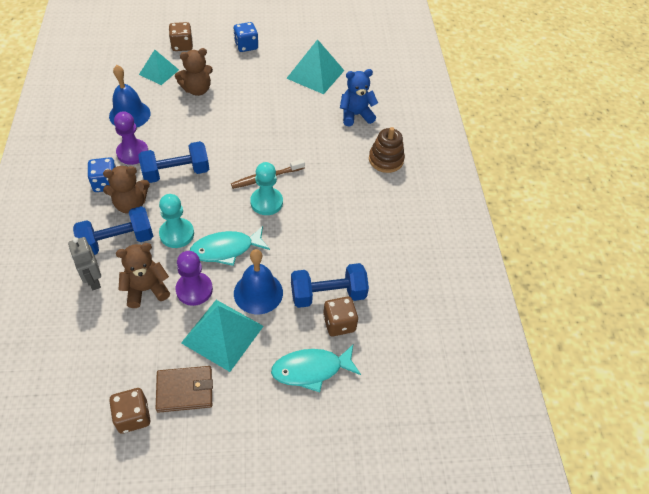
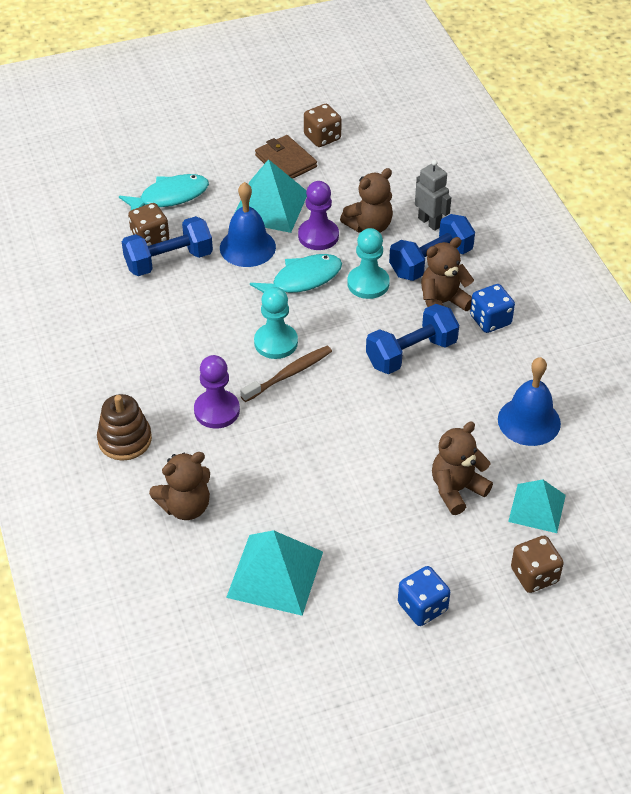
camera: 170 degrees right, 5 degrees down
purple pawn [114,111,148,165] -> purple pawn moved to [194,355,240,429]
brown wallet [156,366,213,413] -> brown wallet turned 75 degrees clockwise [255,135,317,179]
blue teddy bear [340,69,378,126] -> brown teddy bear [149,452,210,520]

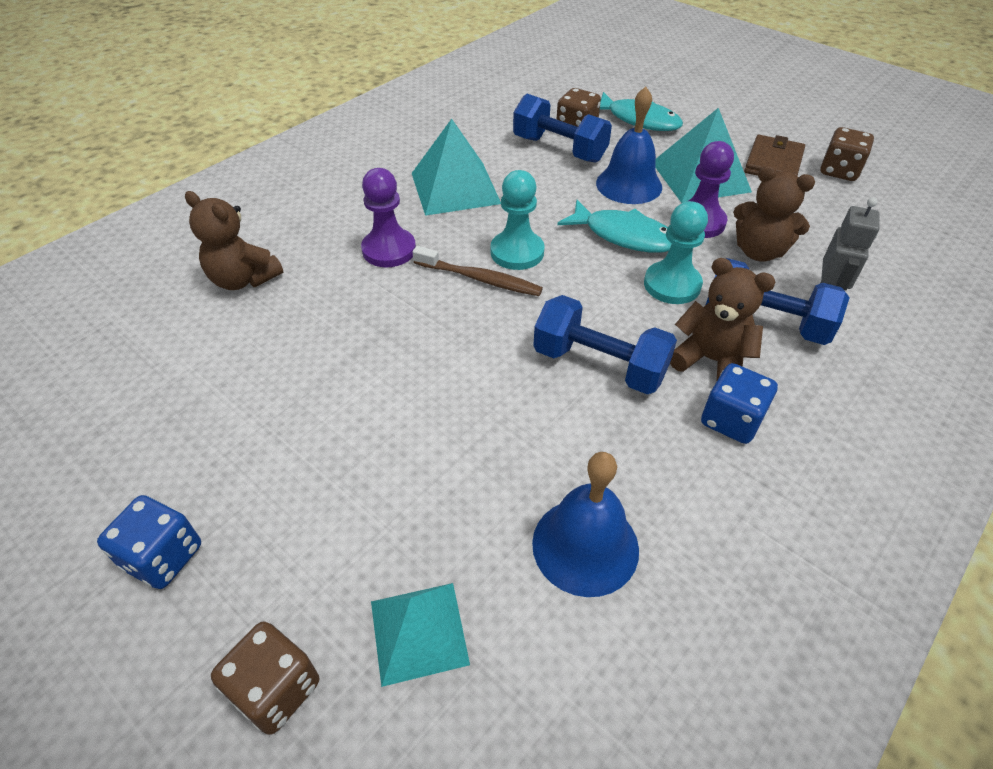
camera: 60 degrees right, 0 degrees up
brown stacking toy [97,394,152,461] -> none
turquoise pyramid [226,530,323,616] -> turquoise pyramid moved to [412,119,501,216]
brown teddy bear [432,422,493,515] -> none

